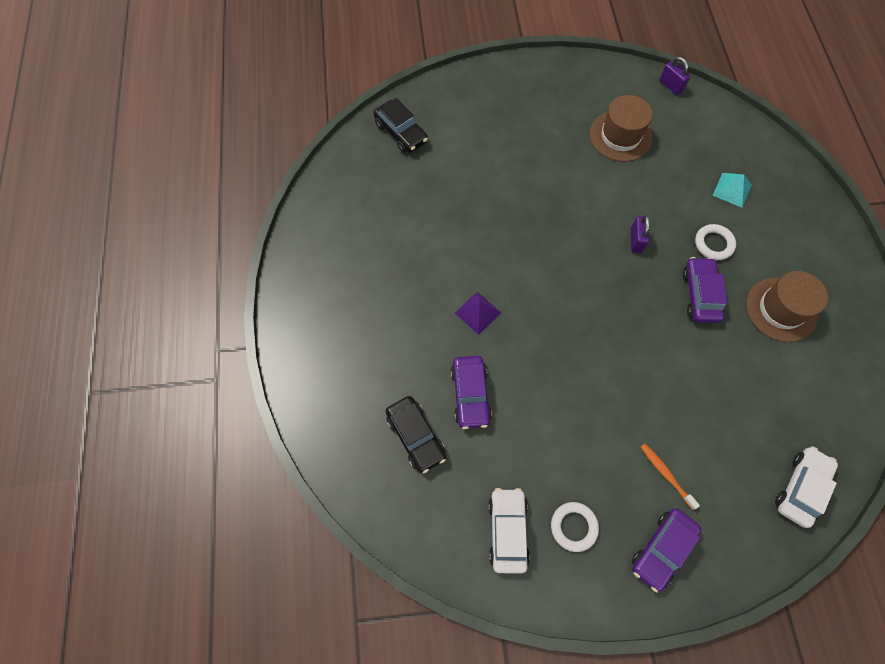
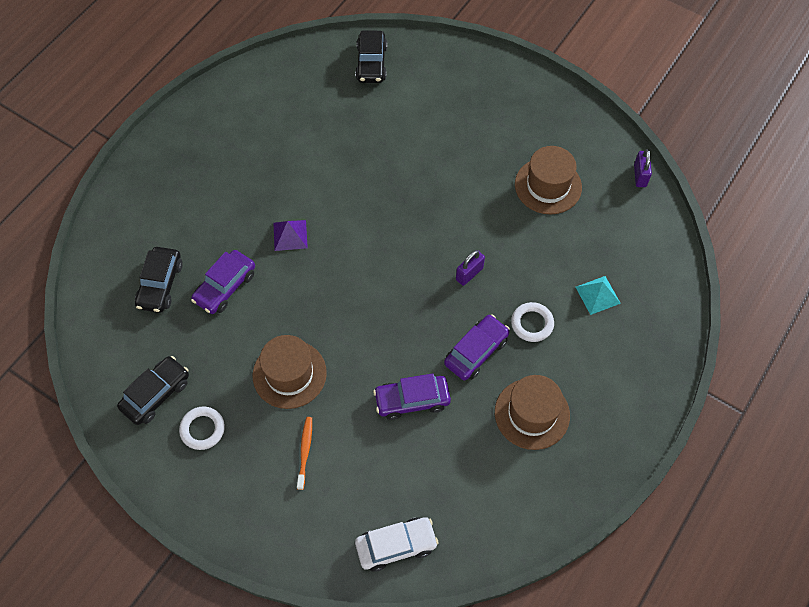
camera: 40 degrees right, 5 degrees down
white car [488,488,530,574] -> black car [117,356,189,425]
purple car [632,508,702,593] -> purple car moved to [373,373,451,420]
none -> brown hat [253,335,327,409]

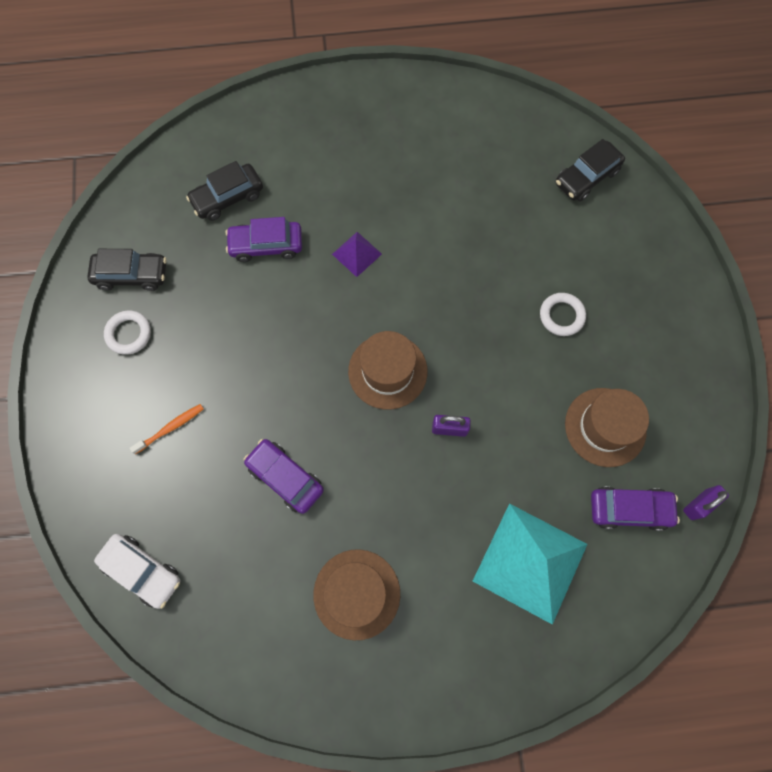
camera: 50 degrees right, 10 degrees up
brown hat [253,335,327,409] -> brown hat moved to [348,331,427,410]
purple car [444,314,510,381] -> purple car moved to [591,486,680,531]
white ring [511,302,554,342] -> white ring moved to [540,293,586,336]
turquoise pyramid [576,276,621,315] -> turquoise pyramid [473,503,587,625], size x2.13

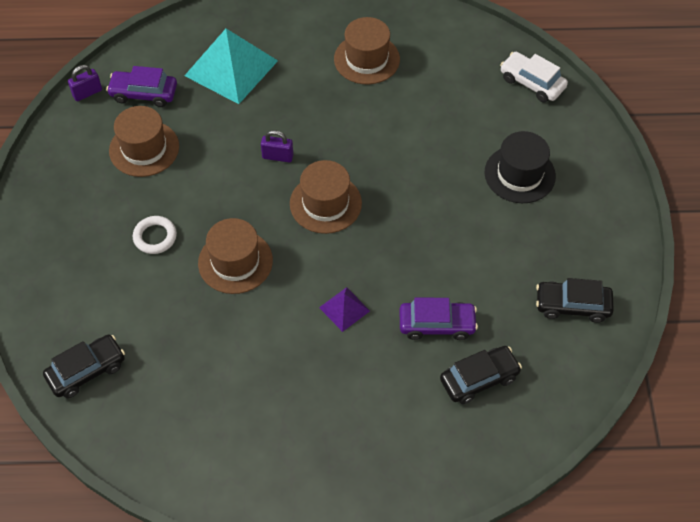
camera: 175 degrees left, 15 degrees down
white ring [104,310,151,355] -> none
orange toothbrush [129,404,203,454] -> black hat [484,131,556,203]
purple car [244,439,324,514] -> none
none -> brown hat [198,218,273,294]

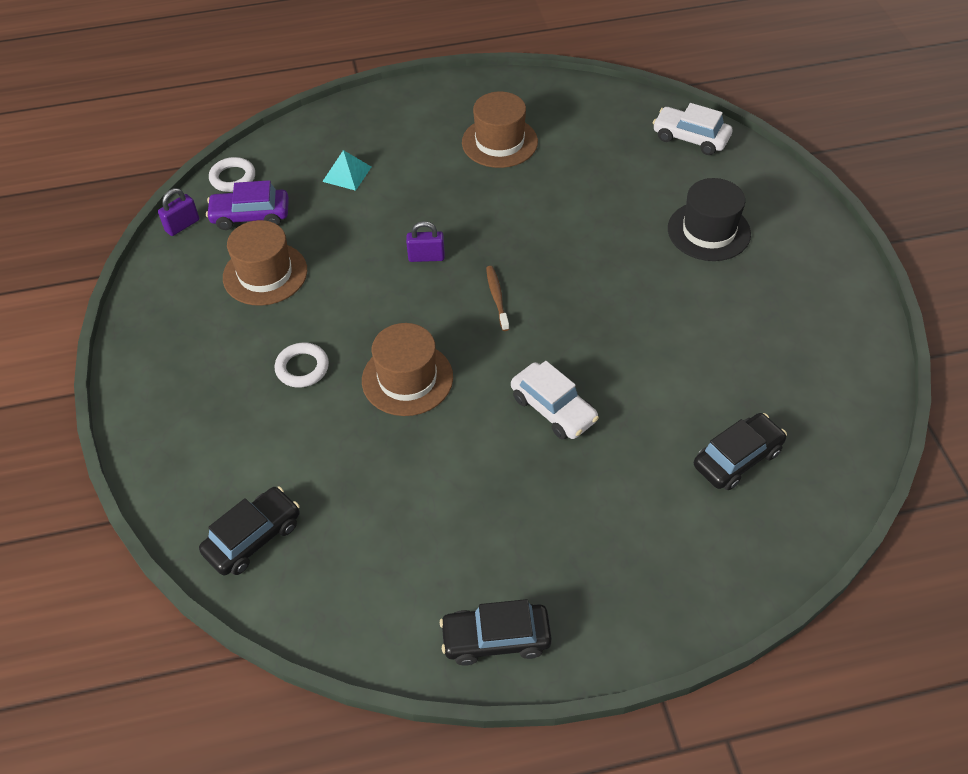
camera: 10 degrees left, 5 degrees down
turquoise pyramid [184,29,278,104] -> turquoise pyramid [322,150,371,191], size x0.47
brown hat [290,160,362,234] -> brown toothbrush [486,266,509,331]
purple pyramid [319,287,370,332] -> white car [511,361,599,440]
purple car [400,298,478,340] -> none
black car [536,278,614,323] -> black car moved to [440,599,552,666]
none -> white ring [209,157,255,192]

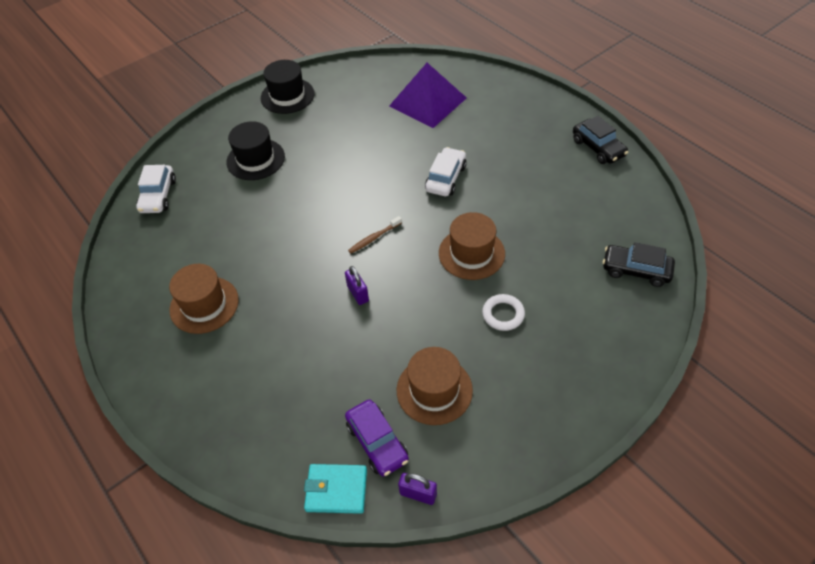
camera: 115 degrees left, 0 degrees up
white ring [209,157,255,192] -> turquoise wallet [304,464,367,514]
turquoise pyramid [322,150,371,191] -> none
black car [694,413,787,490] -> purple pyramid [389,63,466,128]
none -> black hat [261,60,315,114]

